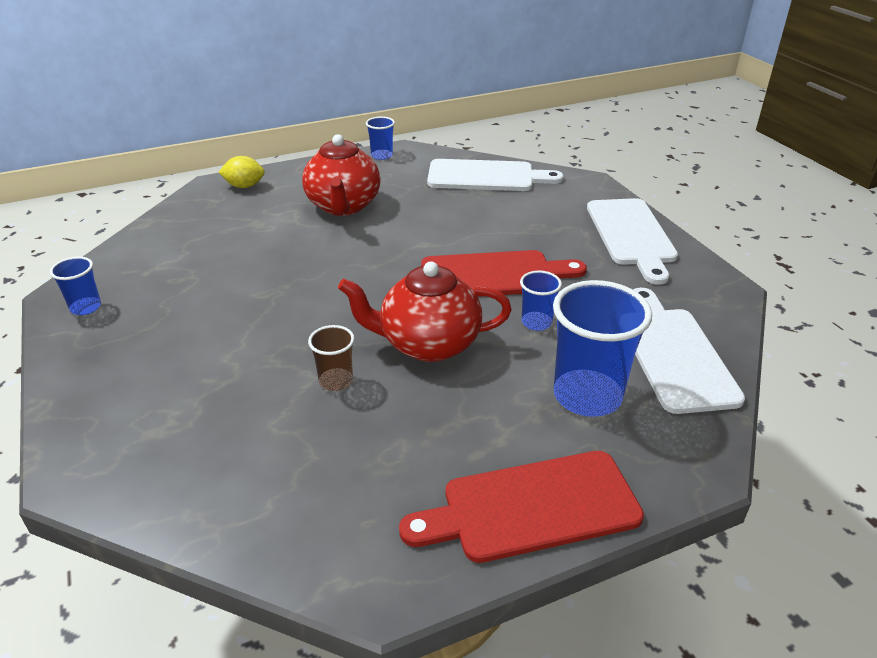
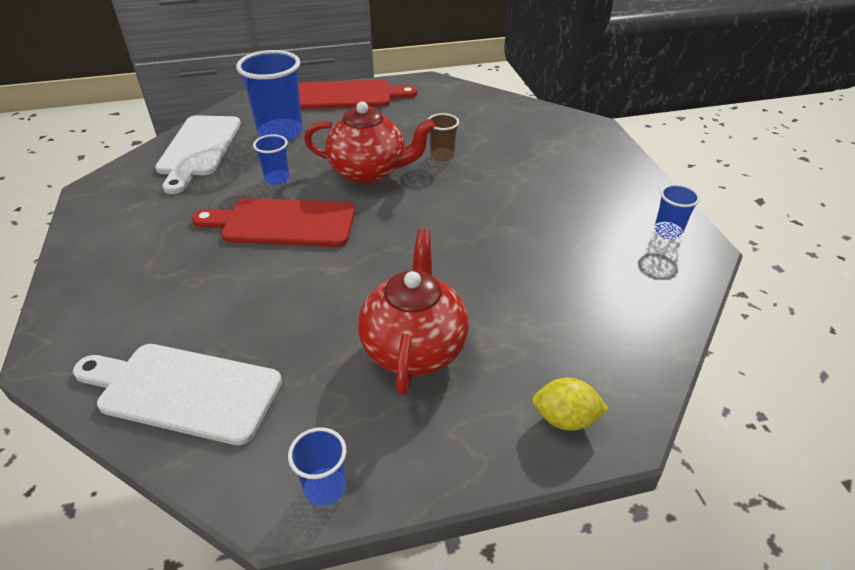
camera: 170 degrees left, 5 degrees up
white cutting board [587,198,678,285] -> none

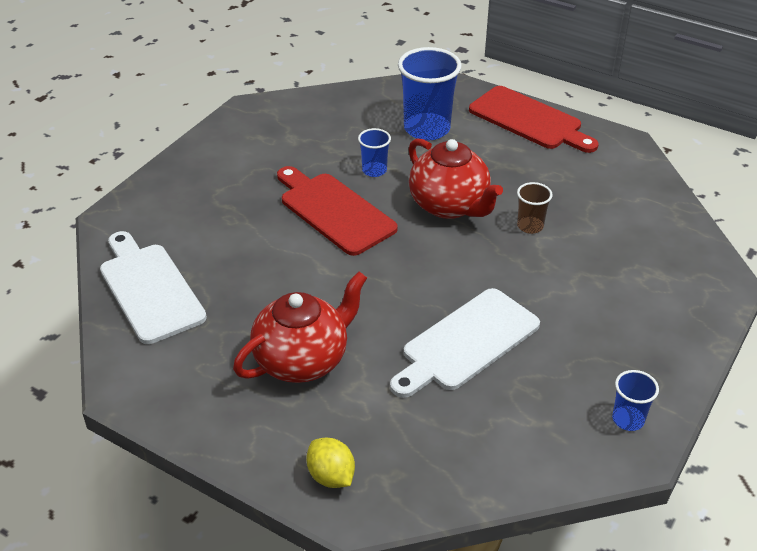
camera: 45 degrees right, 0 degrees up
white cutting board [155,115,241,194] -> white cutting board moved to [390,288,540,398]
blue cup [288,427,346,506] -> none

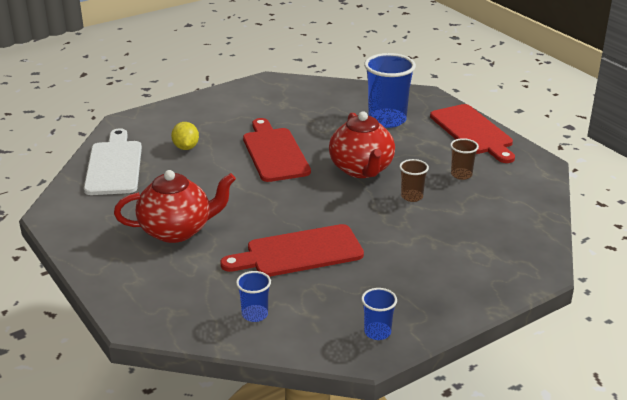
camera: 25 degrees right, 10 degrees down
yellow lemon [306,438,355,488] -> yellow lemon moved to [171,122,199,150]
blue cup [358,128,391,177] -> blue cup moved to [236,271,271,322]
white cutting board [390,288,540,398] -> red cutting board [220,224,364,277]
none -> brown cup [450,138,479,180]

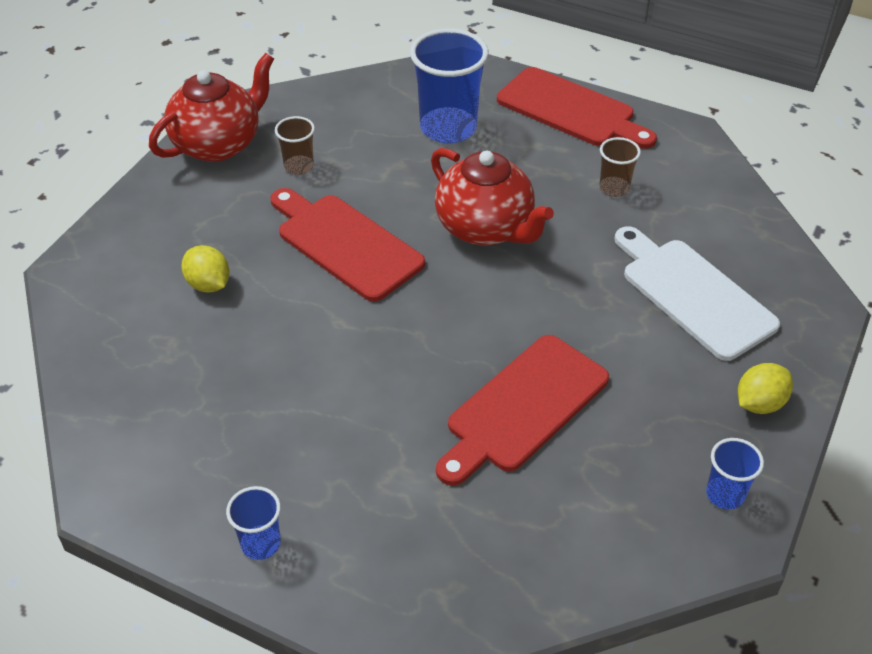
camera: 30 degrees left, 15 degrees up
white cutting board [84,128,142,195] -> white cutting board moved to [614,226,780,361]
red teapot [114,170,236,243] -> red teapot moved to [149,53,274,162]
blue cup [236,271,271,322] -> blue cup moved to [226,486,281,560]
brown cup [399,159,429,202] -> brown cup moved to [275,116,315,175]
none -> yellow lemon [738,363,793,414]

